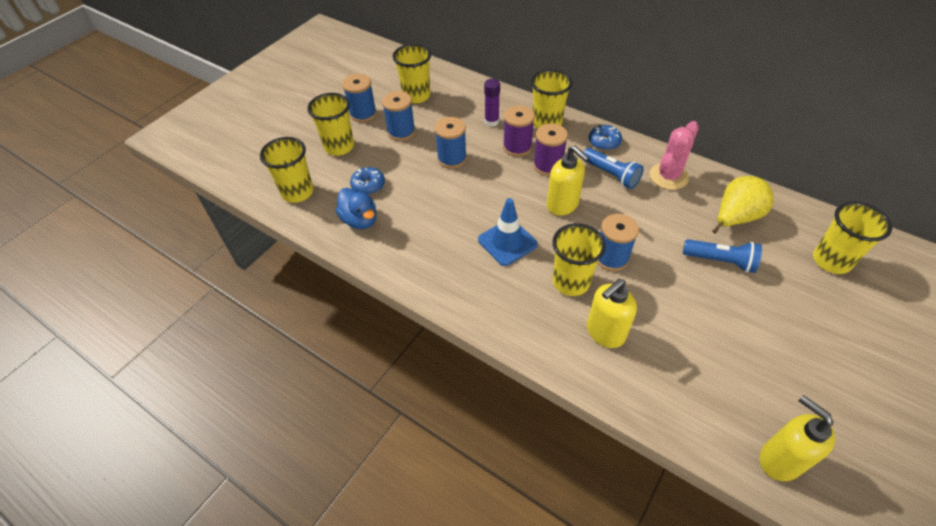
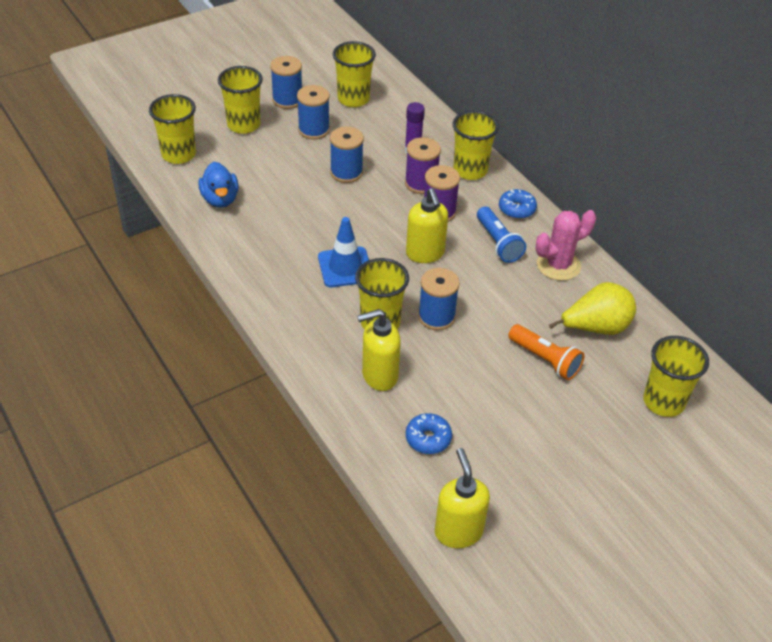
camera: 20 degrees right, 5 degrees down
blue donut [350,167,385,195] -> blue donut moved to [406,413,452,454]
blue flashlight [683,239,762,273] -> orange flashlight [508,324,584,380]

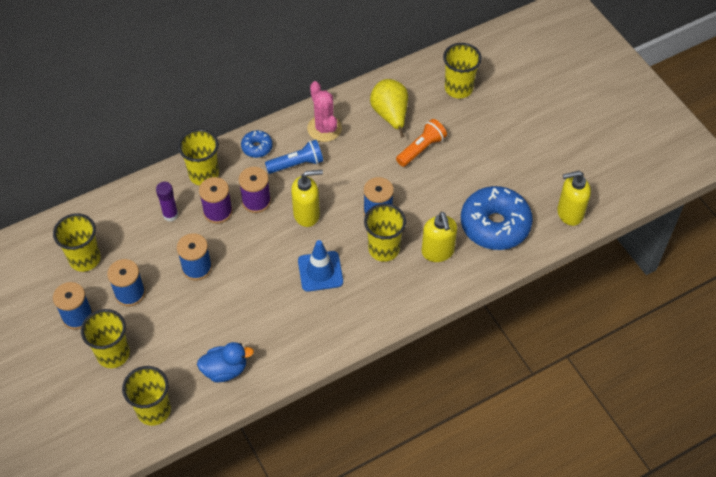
camera: 85 degrees left, 10 degrees up
blue donut [406,413,452,454] -> blue donut [461,186,533,250], size x2.15

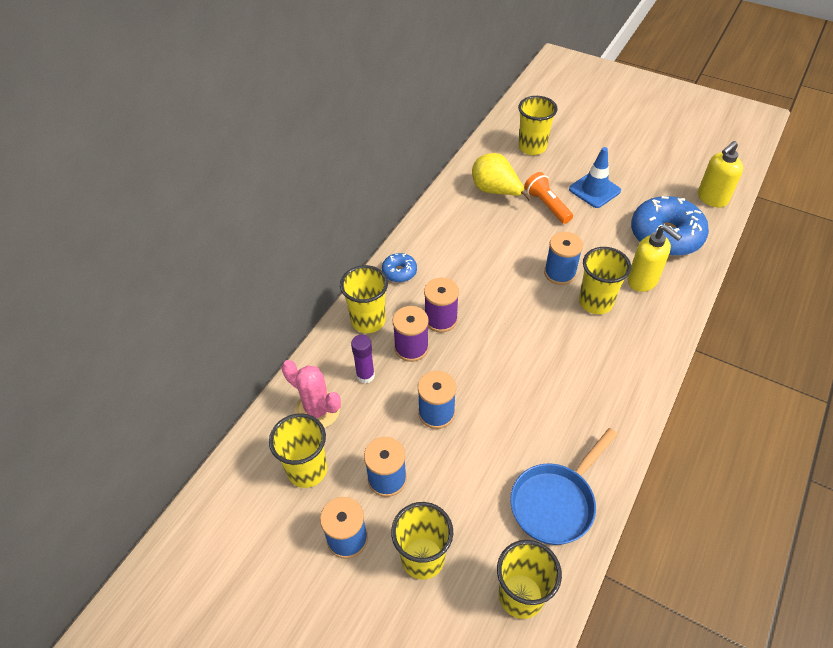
camera: 30 degrees left, 5 degrees down
blue duck [197,342,254,382] -> blue pan [510,428,618,545]
blue flashlight [265,140,323,174] -> none
yellow soap dispenser [291,170,323,227] -> none
blue traffic cone [298,240,343,292] -> blue traffic cone moved to [569,147,621,208]
pink cactus [307,81,342,142] -> pink cactus moved to [281,360,341,428]
orange flashlight [396,119,447,167] -> orange flashlight turned 45 degrees counterclockwise [524,172,573,224]

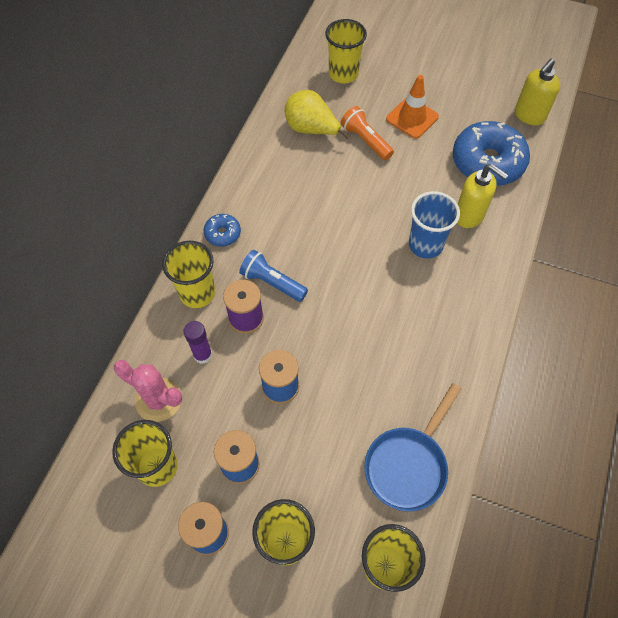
camera: 10 degrees left, 10 degrees up
purple spool [424,278,459,332] -> blue flashlight [239,250,308,302]
blue spool [544,232,583,285] -> none
blue traffic cone [569,147,621,208] -> orange traffic cone [386,75,439,138]
yellow cup [579,247,631,314] -> blue cup [409,191,460,259]

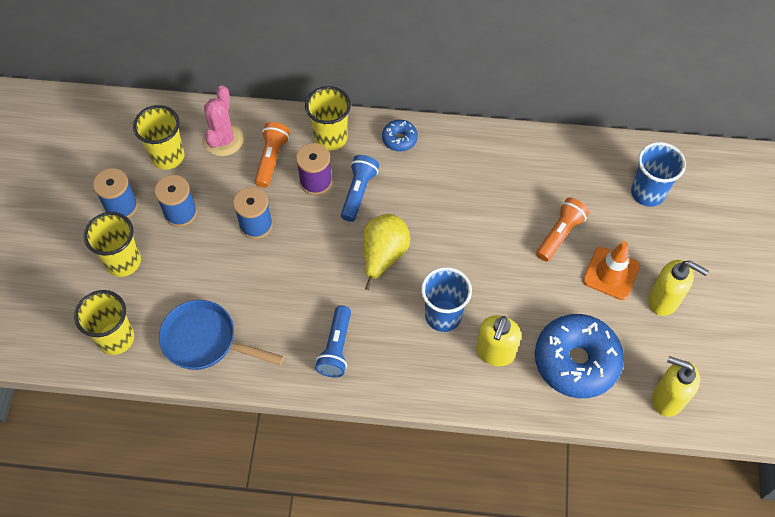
camera: 75 degrees right, 0 degrees up
purple glue stick [184,321,212,364] -> orange flashlight [255,122,290,188]
yellow pear [284,90,350,139] -> yellow pear moved to [363,214,410,290]
yellow cup [325,19,367,83] -> blue cup [631,142,686,207]
none -> blue flashlight [315,305,351,377]
none -> yellow soap dispenser [648,260,709,316]

